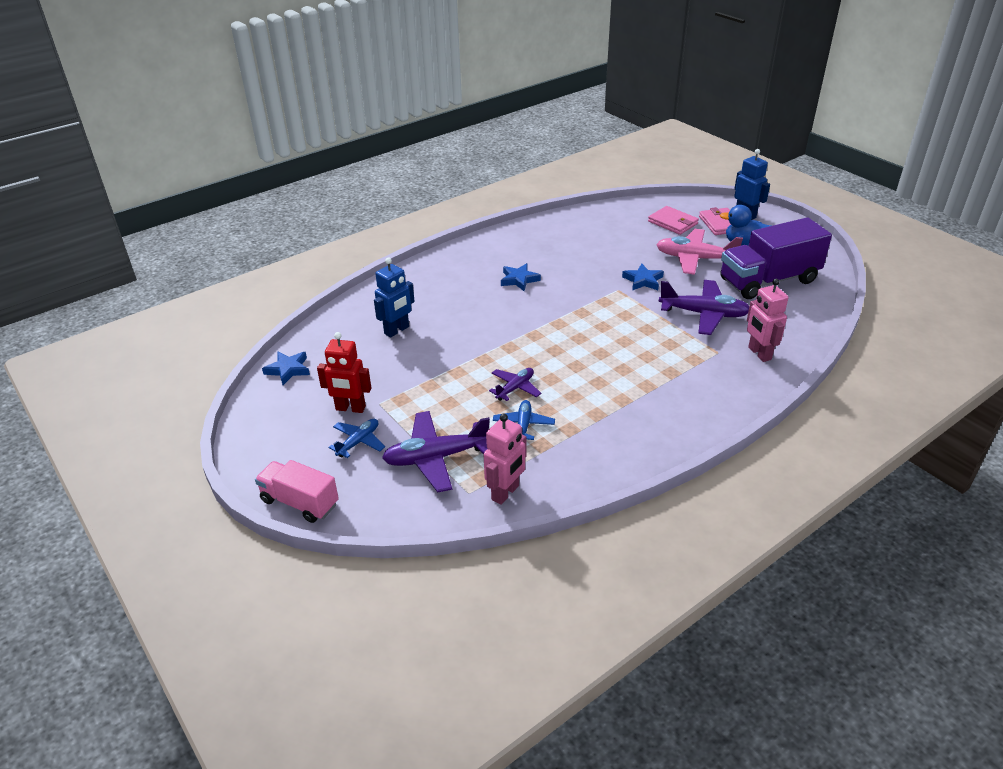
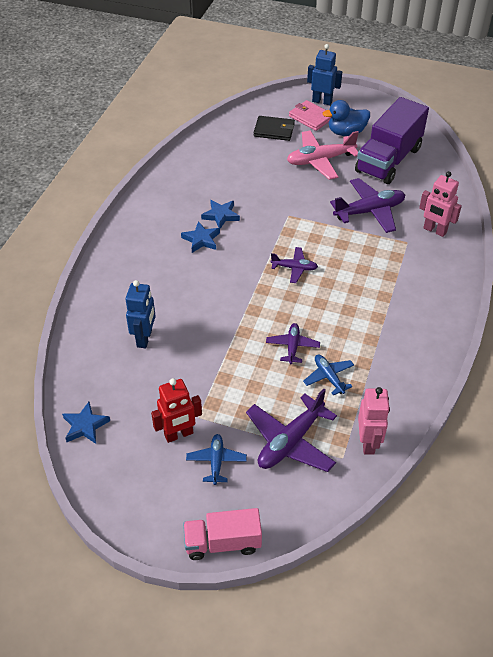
camera: 35 degrees left, 10 degrees up
blue star [622,264,664,290] -> blue star moved to [201,200,240,228]
pink wallet [648,206,699,235] -> black wallet [254,116,295,141]
none -> purple plane [271,247,318,283]

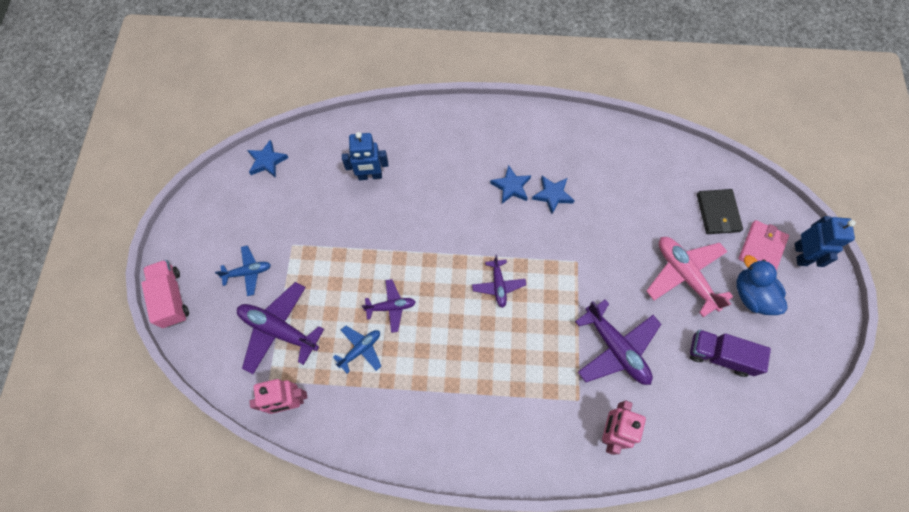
camera: 75 degrees right, 20 degrees up
red robot [151,378,202,443] -> none
purple truck [355,97,429,184] -> purple truck [690,330,771,377], size x0.59

